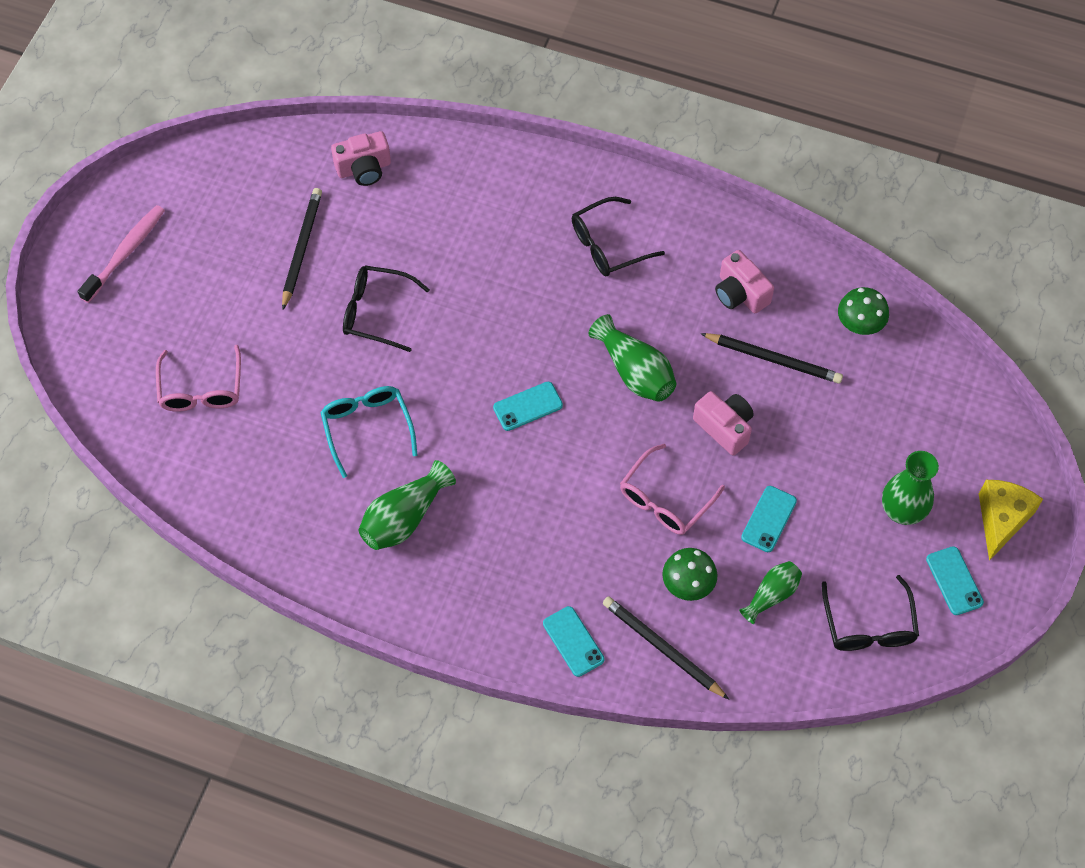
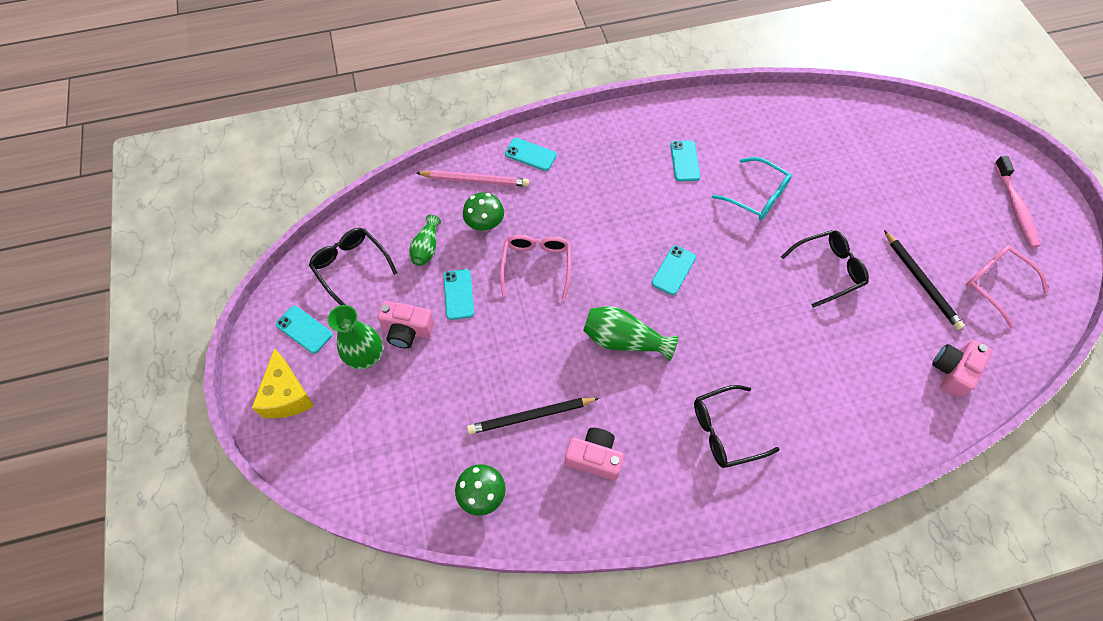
camera: 145 degrees right, 0 degrees up
pink glasses [156,345,241,412] -> pink glasses moved to [965,245,1049,328]
green vase [358,460,456,550] -> turquoise phone [670,140,700,181]
black glasses [572,197,665,276] -> black glasses turned 135 degrees counterclockwise [694,385,780,468]
black pencil [603,596,729,700] -> pink pencil [416,170,529,187]
pink camera [693,391,754,455] -> pink camera moved to [377,301,435,348]

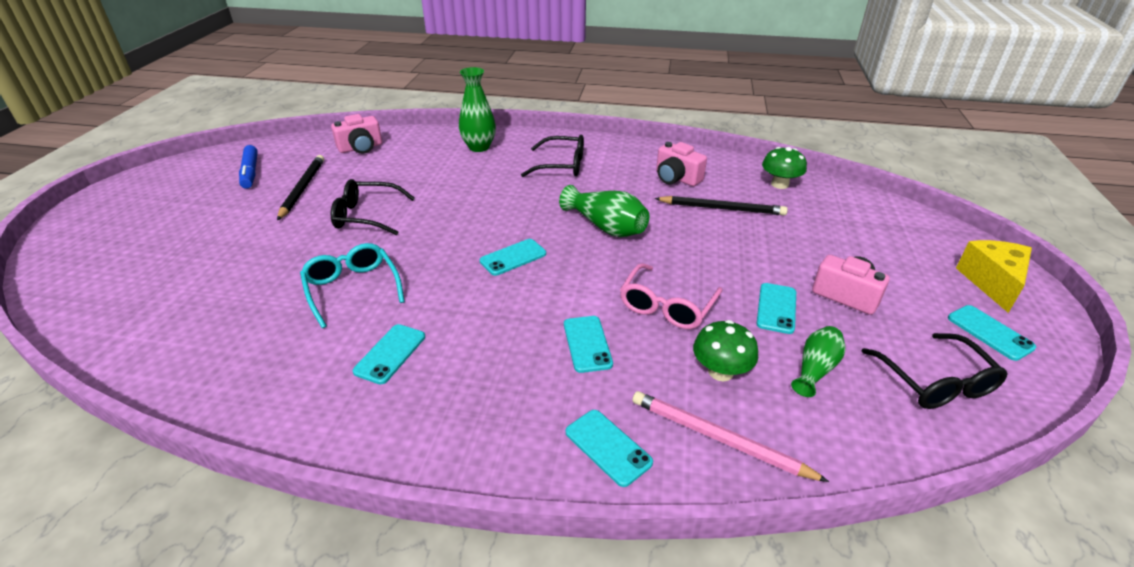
camera: 155 degrees left, 25 degrees down
green vase [328,305,383,369] -> green vase moved to [459,67,496,152]
pink glasses [965,245,1049,328] -> blue marker [239,145,258,189]
pink toothbrush [994,156,1040,248] -> none
none -> turquoise phone [564,316,613,373]

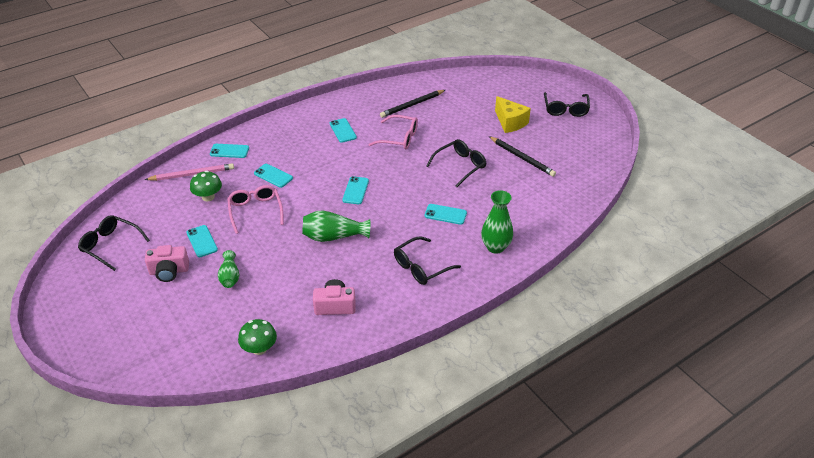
camera: 135 degrees right, 5 degrees up
blue marker [239,145,258,189] -> none
turquoise glasses [300,243,405,328] -> pink glasses [368,115,418,150]
pink camera [331,114,382,154] -> none
black pencil [655,196,788,215] -> black pencil moved to [380,90,445,118]
green vase [791,326,845,397] -> green vase moved to [218,250,239,288]
turquoise phone [948,305,1036,361] -> turquoise phone moved to [424,204,467,225]
yellow cheese [956,240,1032,313] -> yellow cheese moved to [495,96,531,133]
none -> black glasses [544,92,590,117]

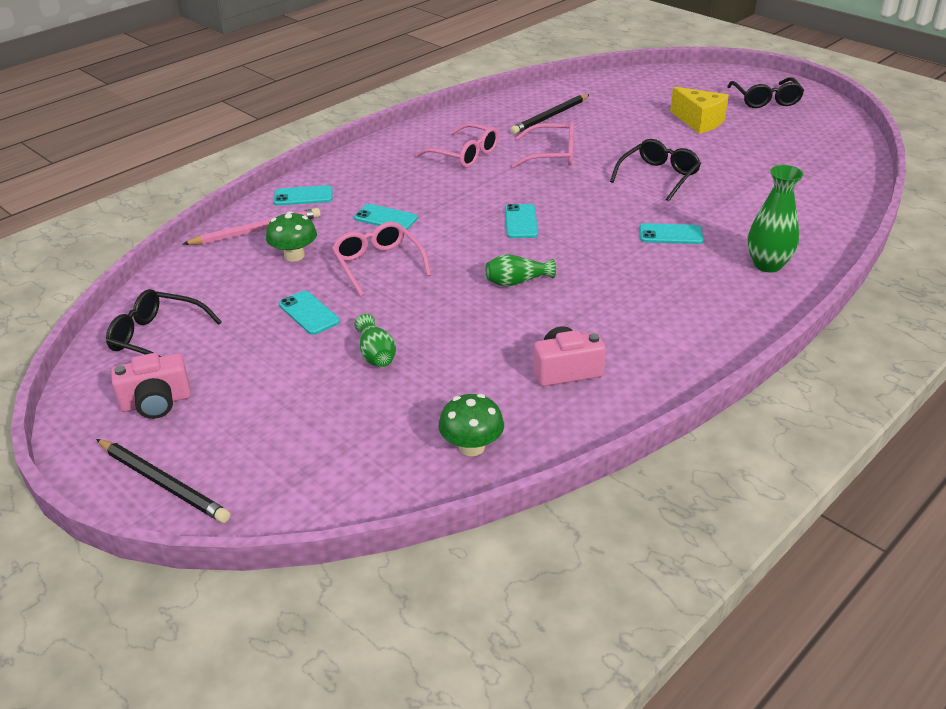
camera: 10 degrees left, 5 degrees down
pink camera [145,245,189,282] -> pink camera moved to [111,353,191,419]
green vase [302,210,370,242] -> green vase [486,254,556,287], size x0.64
turquoise phone [330,118,357,143] -> pink glasses [416,123,499,168]
black glasses [394,236,461,285] -> none
black pencil [489,136,556,177] -> black pencil moved to [96,439,230,523]

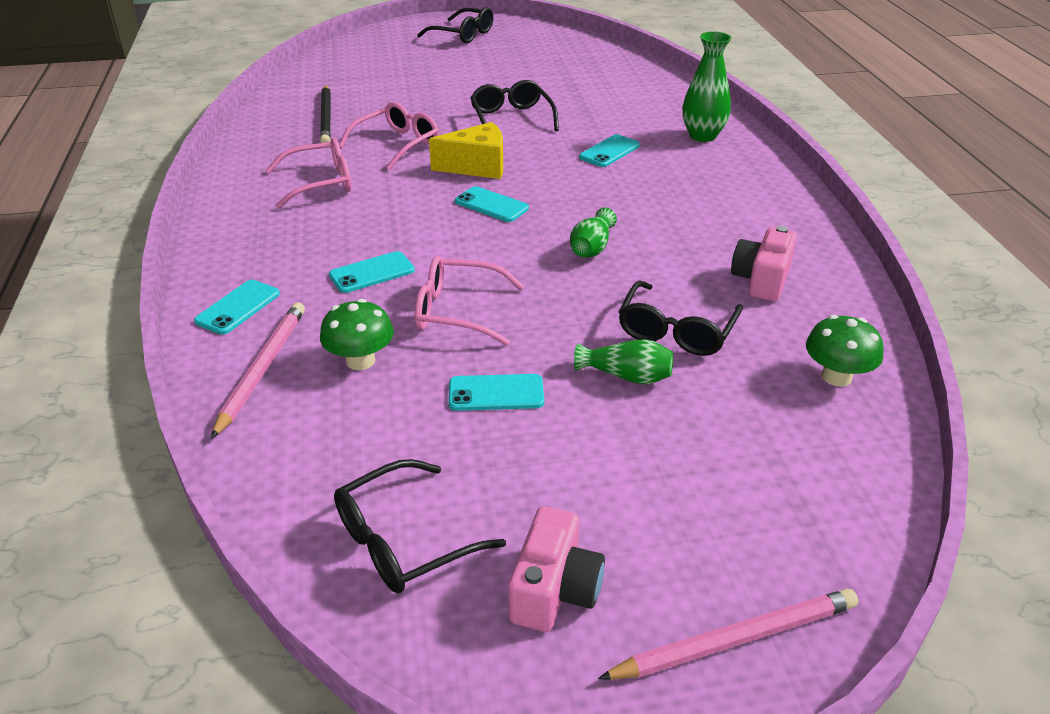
camera: 55 degrees left, 0 degrees up
black pencil [96,439,230,523] -> pink pencil [598,589,858,680]
yellow cheese [670,87,729,134] -> yellow cheese moved to [429,122,503,179]
none -> black glasses [619,280,743,356]

